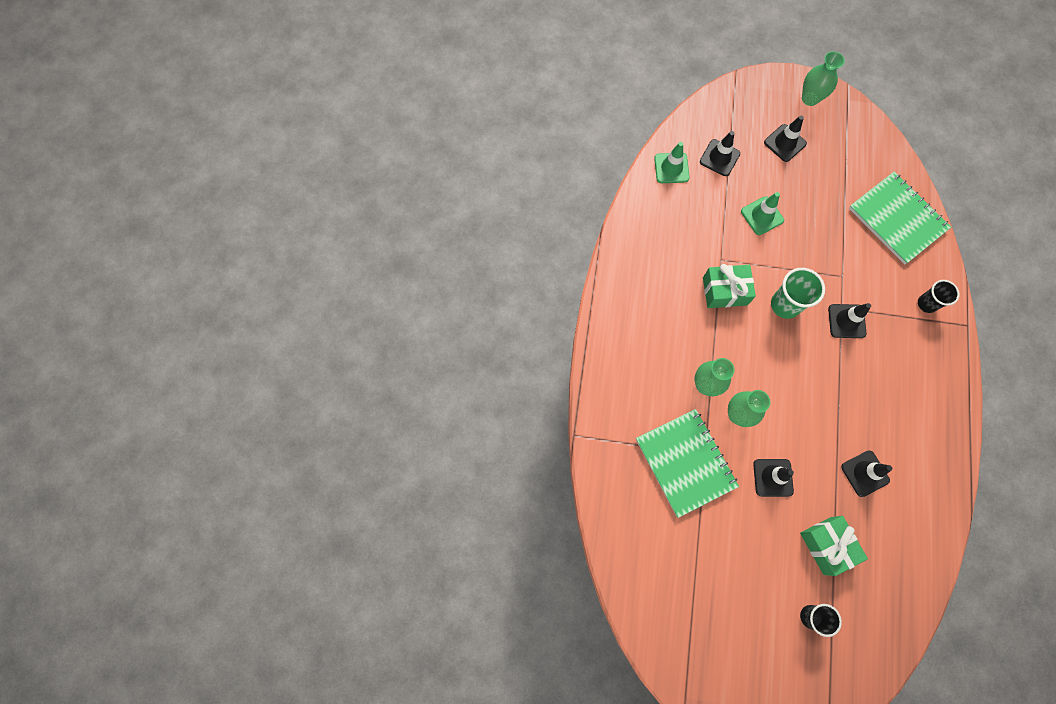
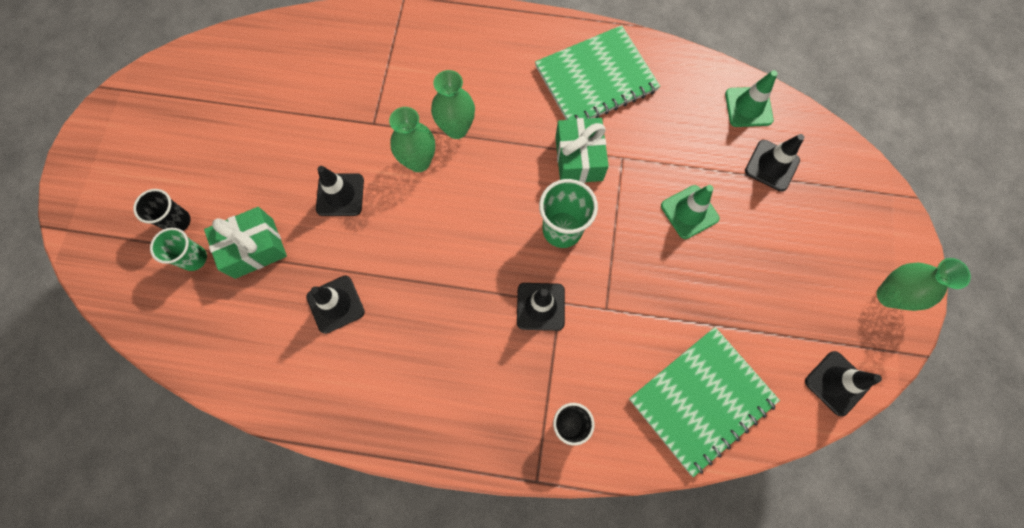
camera: 90 degrees right, 0 degrees up
green notebook [636,409,739,518] -> green notebook moved to [535,25,660,120]
black traffic cone [764,116,807,162] -> black traffic cone moved to [805,351,882,416]
none -> green cup [150,228,207,271]

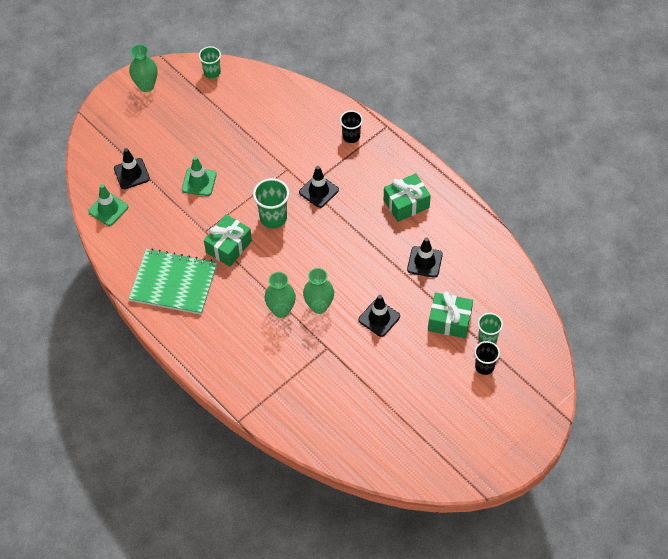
camera: 140 degrees left, 15 degrees down
green notebook [629,327,780,477] -> none
black traffic cone [805,351,882,416] -> green cup [199,46,221,79]
none -> green gift [384,173,431,222]

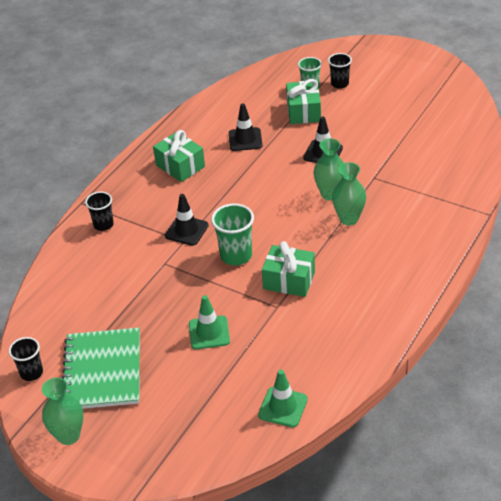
camera: 105 degrees left, 15 degrees down
black traffic cone [114,148,150,189] -> none
green notebook [129,249,217,315] -> green notebook moved to [62,328,140,409]
green cup [199,46,221,79] -> black cup [9,337,43,381]

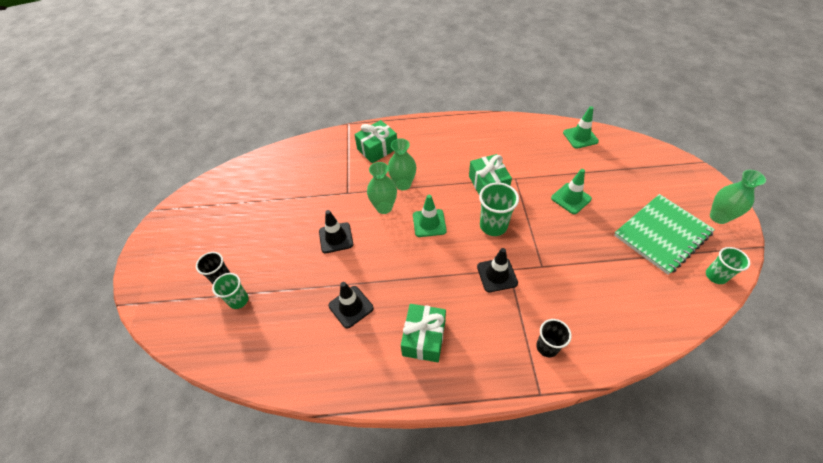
camera: 125 degrees left, 10 degrees up
black cup [9,337,43,381] -> green cup [706,247,751,284]
green gift [286,79,321,124] -> green gift moved to [354,120,397,163]
none -> green traffic cone [413,195,446,237]

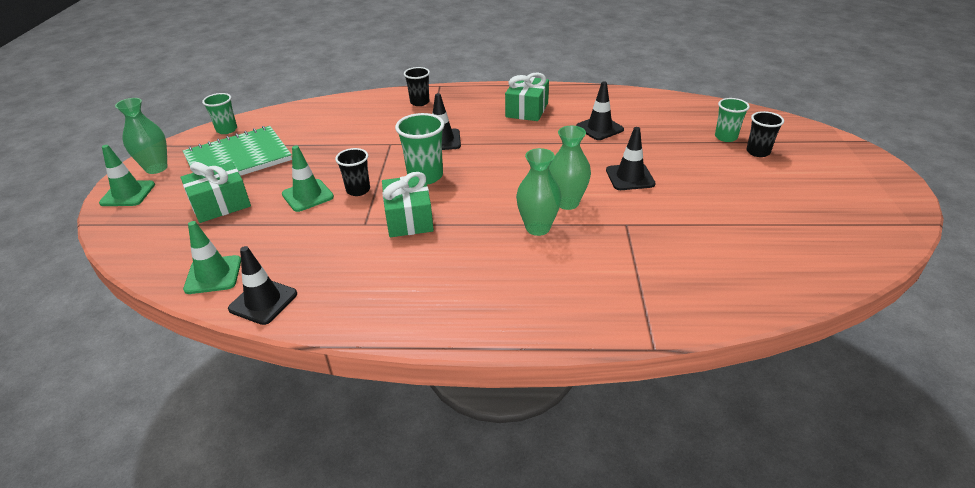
camera: 175 degrees left, 15 degrees down
green gift [354,120,397,163] -> green gift moved to [180,162,251,223]
green traffic cone [413,195,446,237] -> green traffic cone moved to [99,145,155,206]
none -> black traffic cone [228,246,297,325]
none -> black cup [335,148,370,196]

